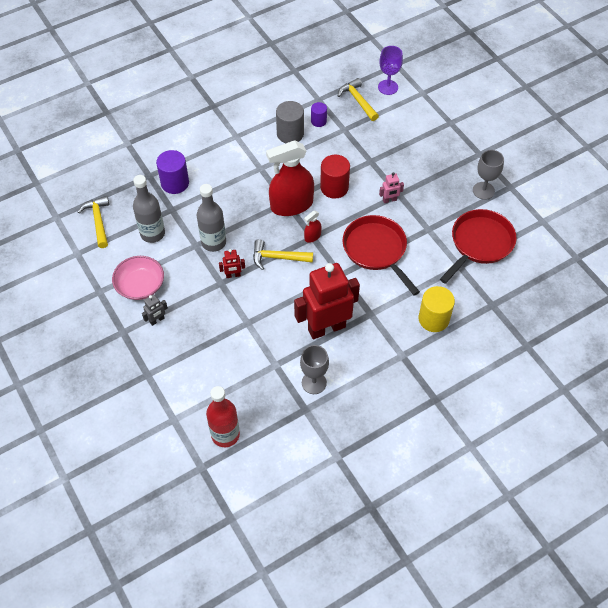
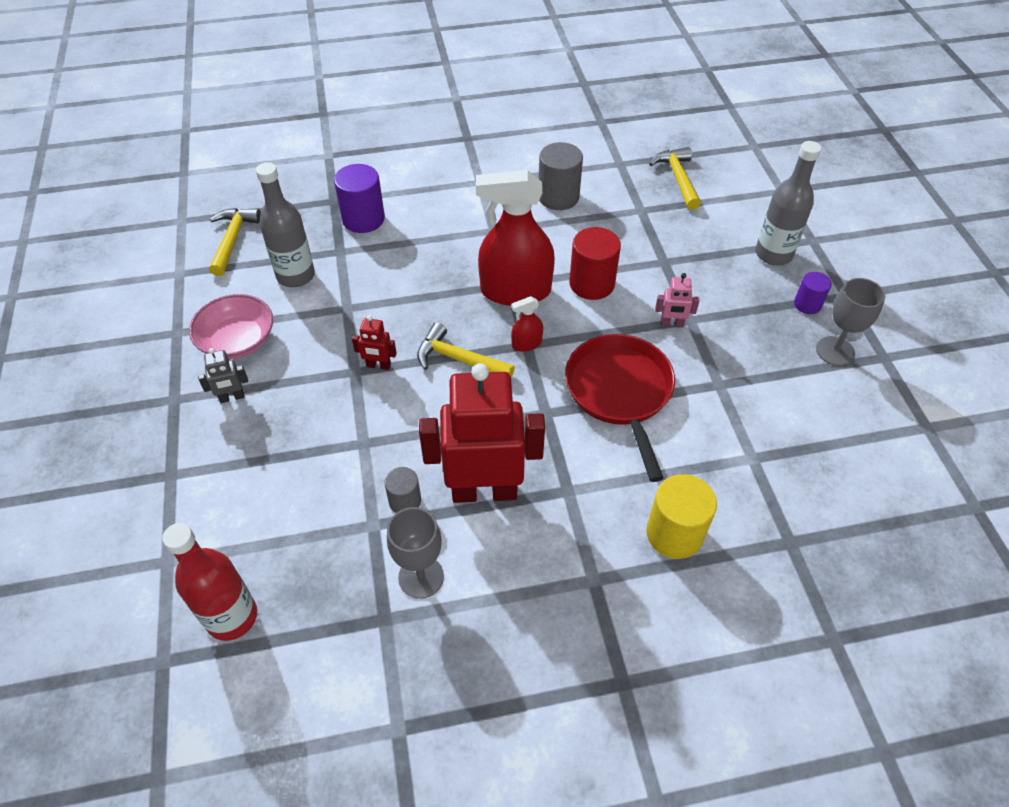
camera: 20 degrees right, 5 degrees down
grey bottle [197,184,226,252] -> grey bottle moved to [755,141,821,265]
purple cylinder [311,102,327,127] -> purple cylinder moved to [794,272,832,314]
purple goblet [378,46,403,95] -> none
red pan [440,209,517,284] -> none
none -> grey cylinder [384,467,421,513]

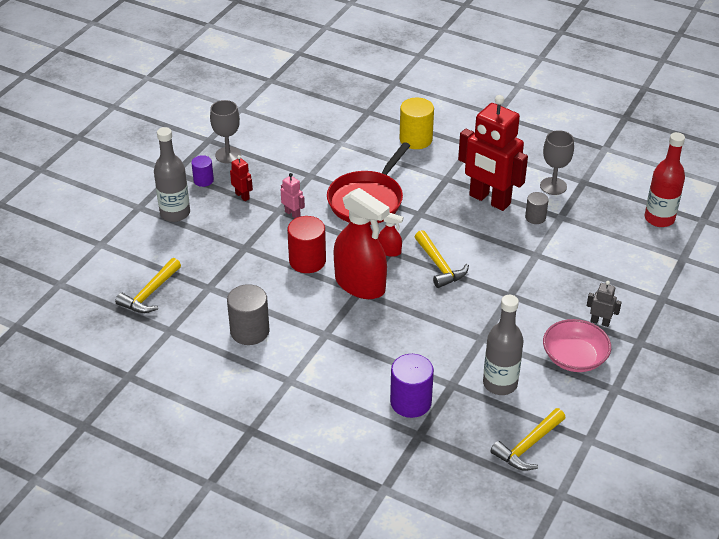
camera: 140 degrees left, 10 degrees down
red robot [352,315,397,370] -> red robot moved to [230,155,253,201]

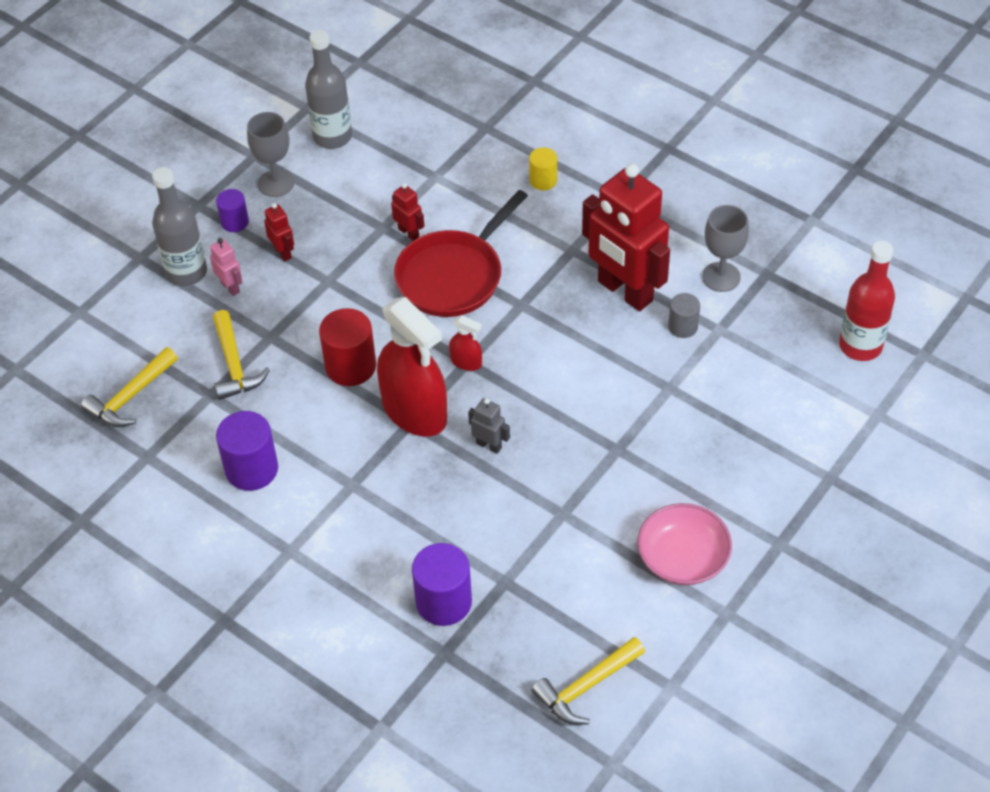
camera: 10 degrees right, 10 degrees up
grey cylinder [227,284,270,345] -> purple cylinder [216,411,278,491]
pink robot [281,173,305,218] -> pink robot moved to [210,238,242,296]
yellow cylinder [400,98,434,149] -> yellow cylinder [529,147,557,191], size x0.59
yellow hammer [415,230,469,288] -> yellow hammer moved to [213,310,270,400]
grey bottle [483,295,524,395] -> grey bottle moved to [305,30,352,149]
grey robot [587,281,622,327] -> grey robot moved to [468,398,510,454]
none -> red robot [391,183,424,241]

